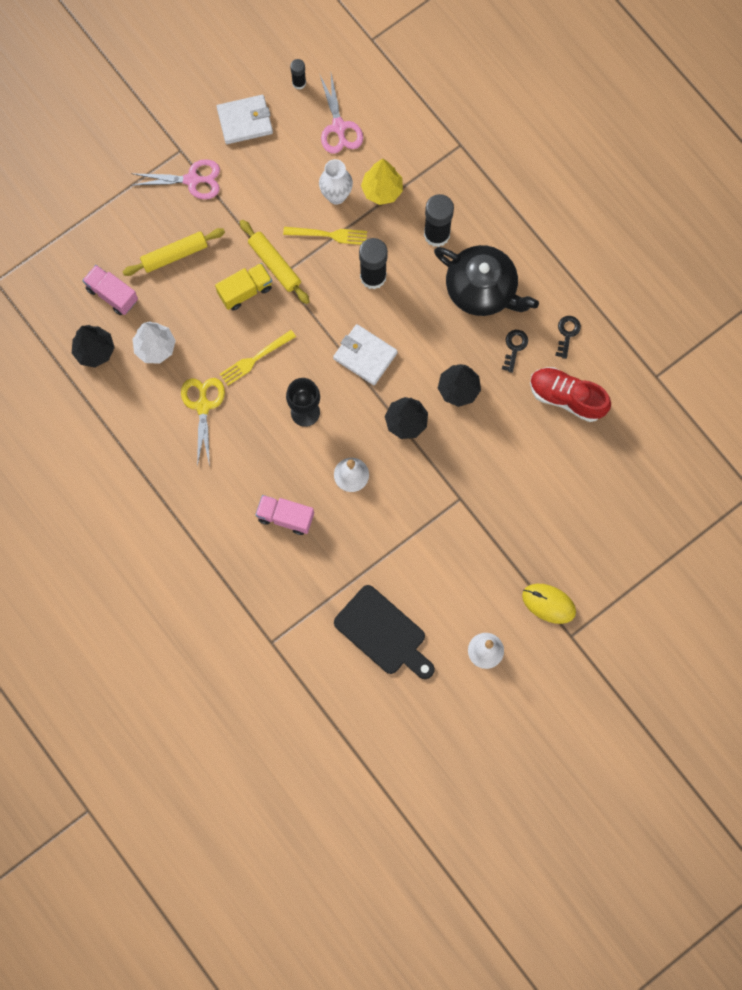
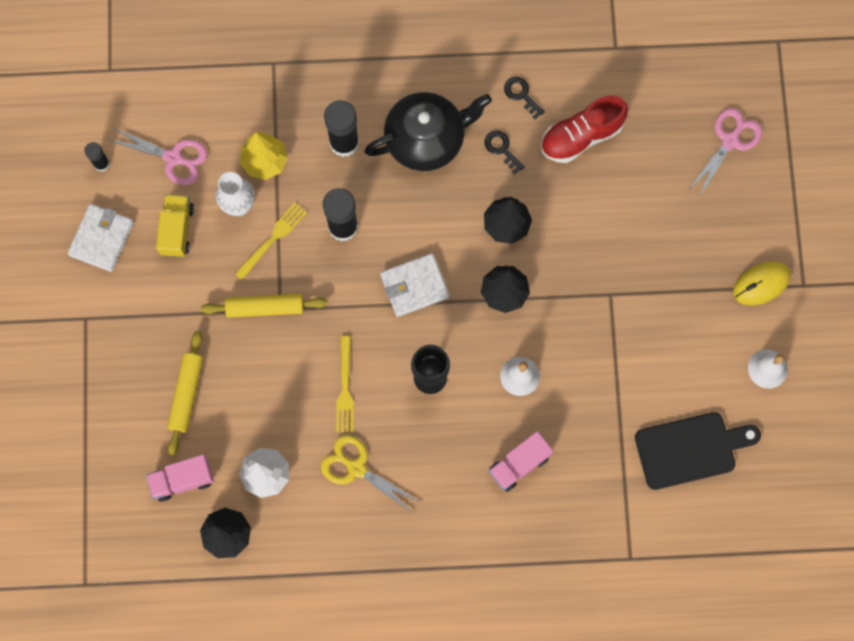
camera: 55 degrees left, 0 degrees up
pink scissors [131,159,220,199] -> pink scissors moved to [688,108,762,197]
yellow truck [215,263,272,311] -> yellow truck moved to [156,194,194,257]

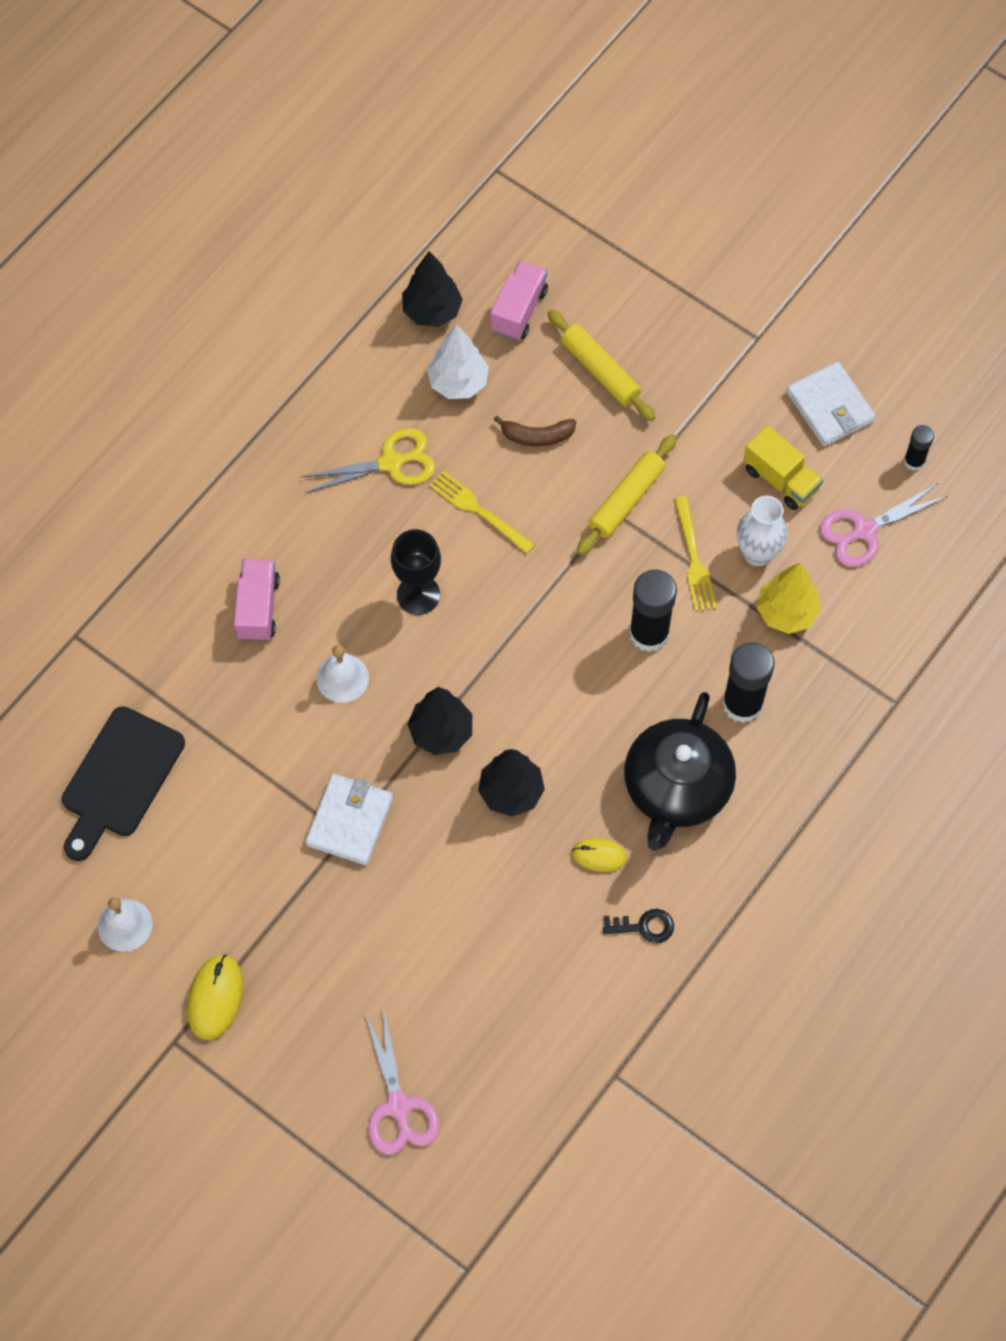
camera: 130 degrees right, 10 degrees down
white wallet [380,253,450,317] -> white wallet moved to [306,774,393,865]
black key [484,130,525,175] -> yellow mouse [572,838,627,872]
red shoe [541,95,628,163] -> none
none -> brown banana [493,415,576,446]

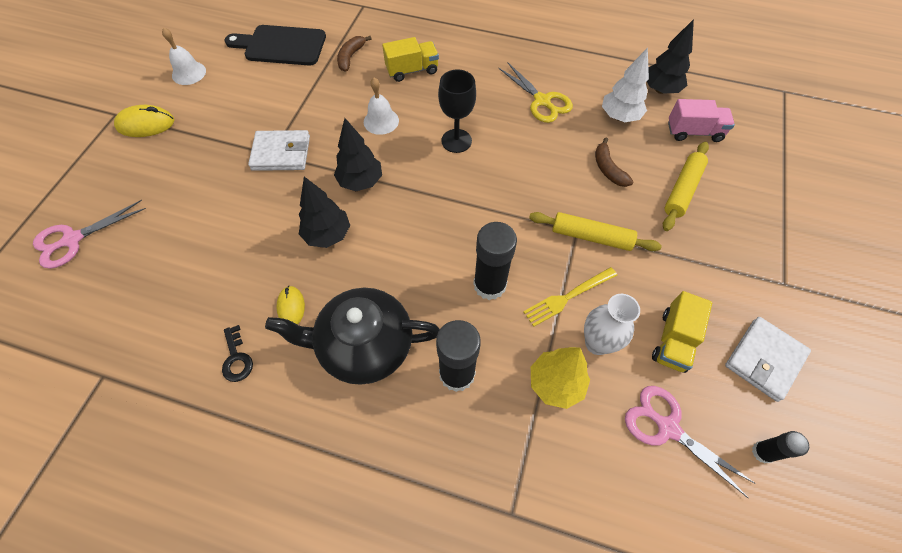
camera: 70 degrees right, 5 degrees down
pink truck [234,559,280,641] -> yellow truck [382,37,439,82]
yellow fork [429,471,535,554] -> none
none -> brown banana [337,36,371,71]

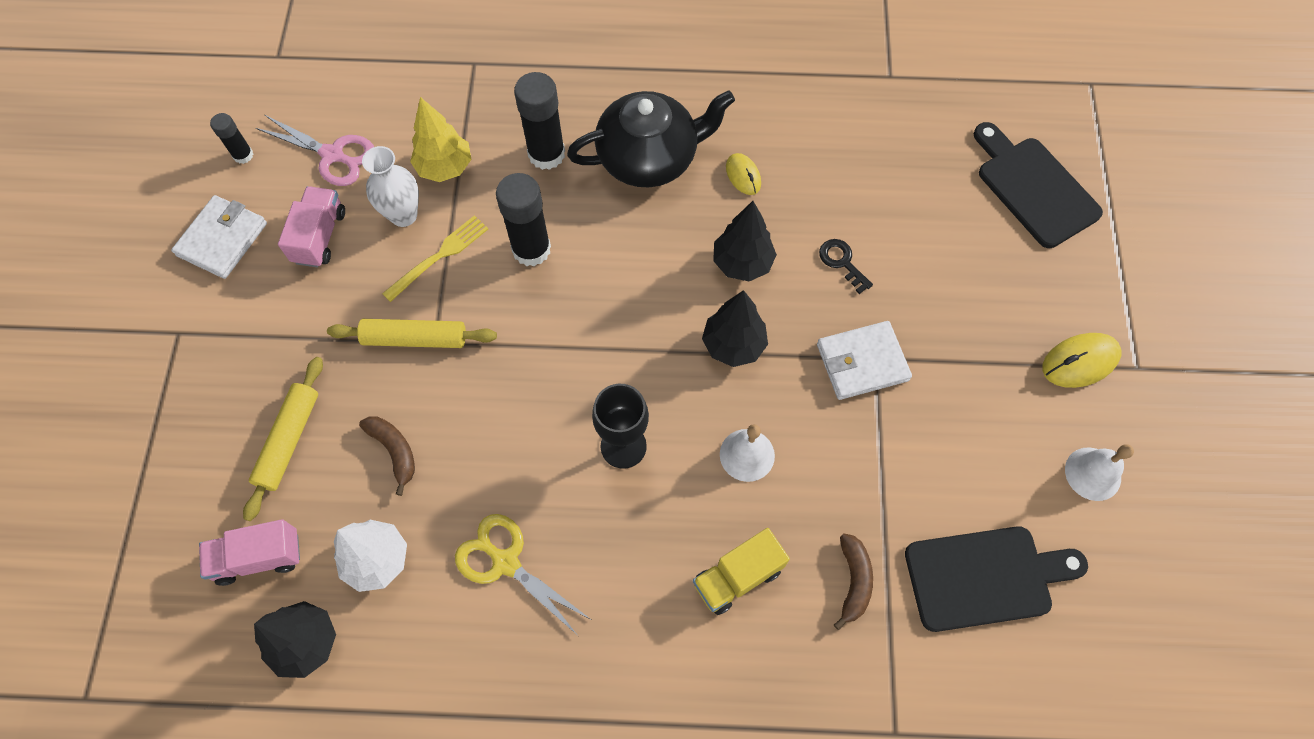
camera: 165 degrees right, 5 degrees up
pink scissors [33,200,146,269] -> black cutting board [974,122,1103,248]
black key [222,325,253,382] -> black key moved to [819,239,873,294]
yellow truck [652,291,712,373] -> pink truck [278,186,345,267]

